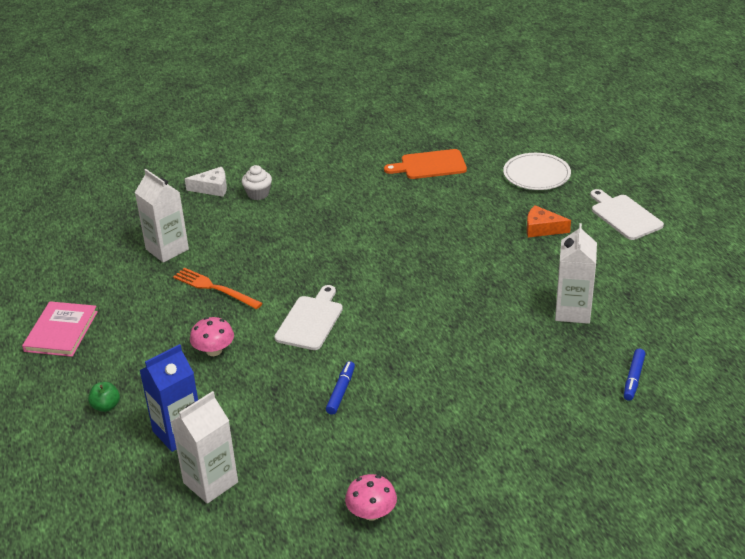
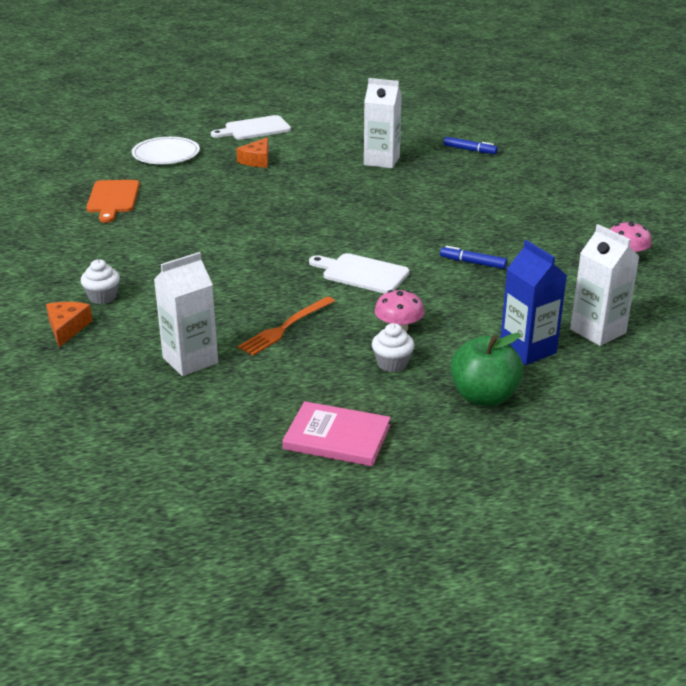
camera: 85 degrees left, 5 degrees down
green apple [88,382,120,412] -> green apple [451,333,523,406], size x1.97
white cheese [185,167,227,197] -> orange cheese [46,302,92,347]
none -> white cupcake [372,323,414,372]

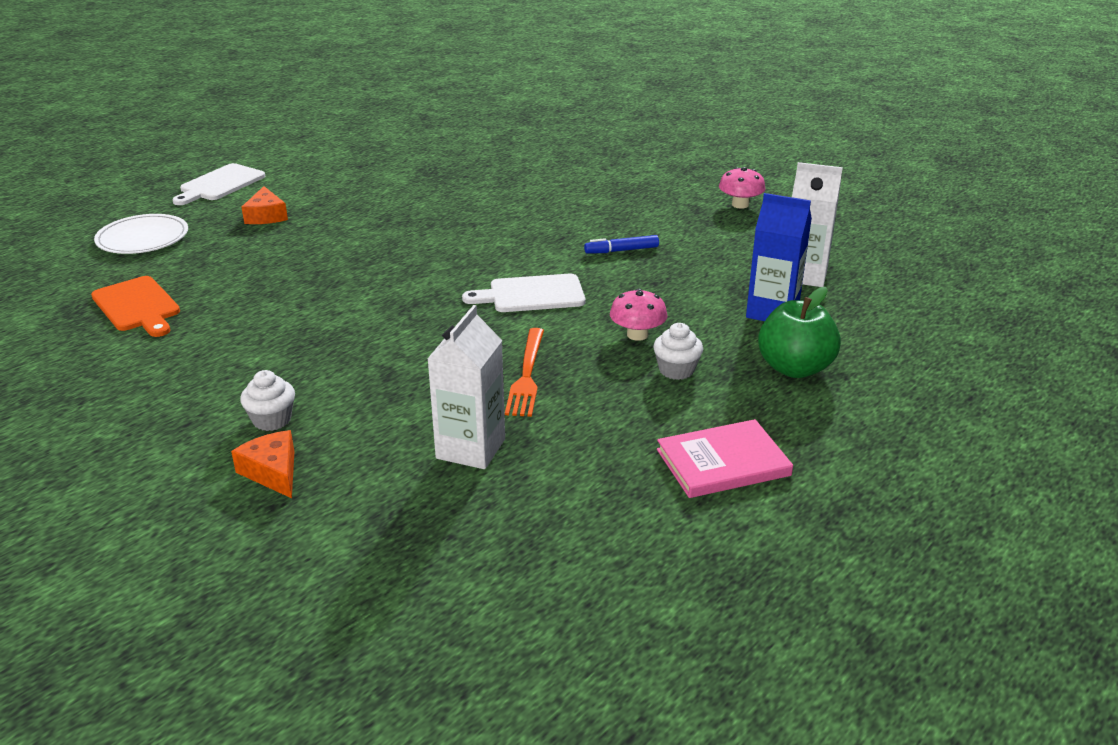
camera: 35 degrees left, 0 degrees up
white carton [364,78,402,168] -> none
blue marker [443,137,498,154] -> none

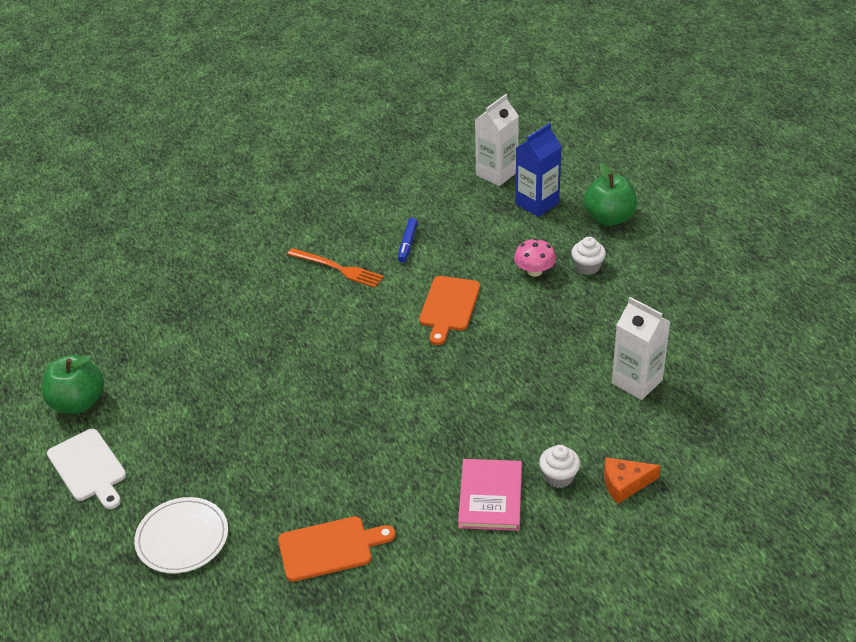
camera: 65 degrees left, 10 degrees up
orange cheese [241,186,288,224] -> none
white cutting board [462,274,585,312] -> orange cutting board [419,276,480,345]
orange fork [505,328,544,417] -> orange fork moved to [287,248,384,288]
pink book [657,419,793,498] -> pink book moved to [458,459,522,531]
pink mushroom [719,167,766,209] -> none
none -> green apple [42,355,104,414]

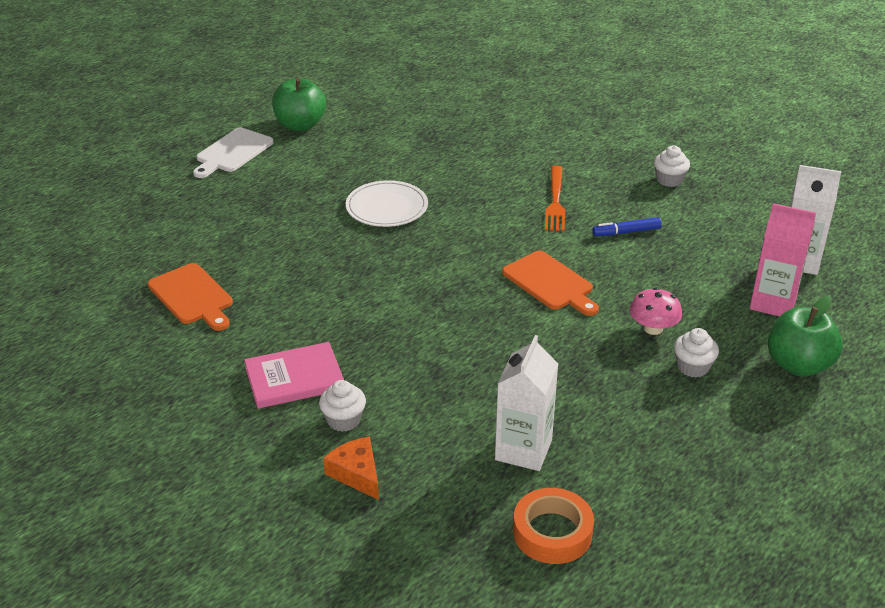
camera: 65 degrees right, 5 degrees down
white plate [134,497,228,574] -> white plate moved to [346,180,428,227]
orange cutting board [419,276,480,345] -> orange cutting board turned 120 degrees counterclockwise [502,251,599,316]
blue carton [516,123,562,217] -> pink carton [750,203,816,317]
none -> orange tape [513,488,594,564]
none -> white cupcake [654,146,690,187]

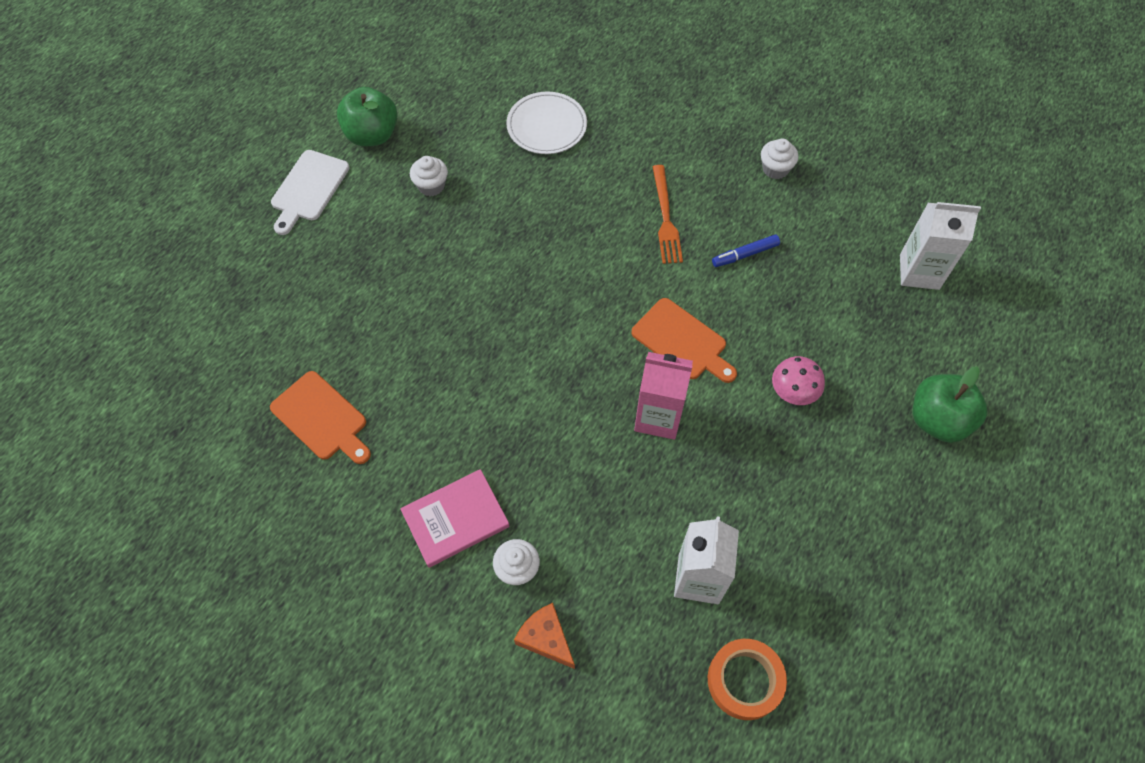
camera: 10 degrees left, 25 degrees up
white plate [346,180,428,227] -> white plate moved to [506,92,587,154]
white cupcake [674,328,719,378] -> white cupcake moved to [410,156,448,196]
pink carton [750,203,816,317] -> pink carton moved to [634,352,693,440]

